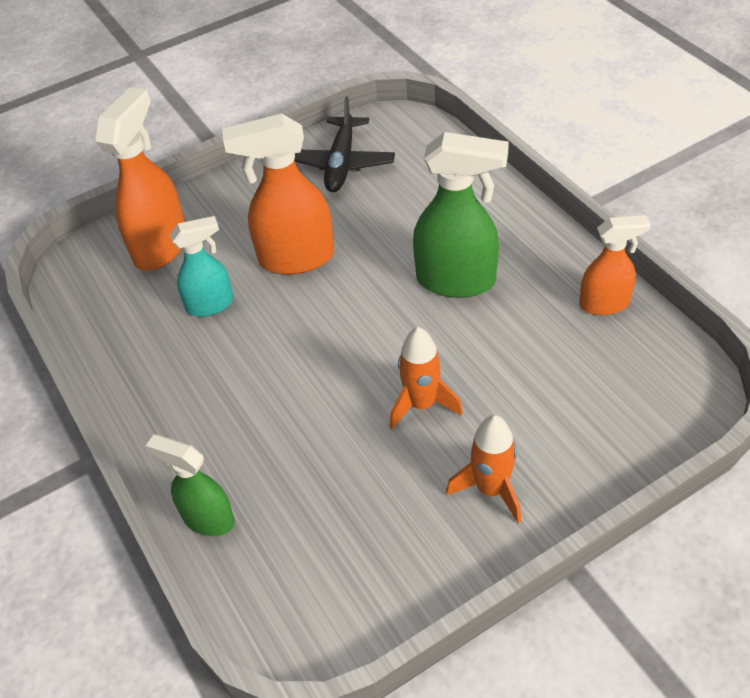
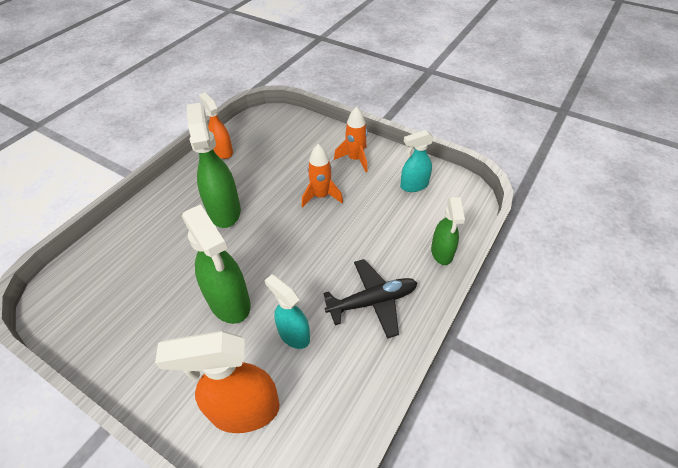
camera: 120 degrees left, 0 degrees up
orange spray bottle [222,114,334,275] -> green spray bottle [182,204,251,324]
black plane [294,97,395,192] -> black plane moved to [323,259,417,339]
none -> turquoise spray bottle [400,130,434,192]

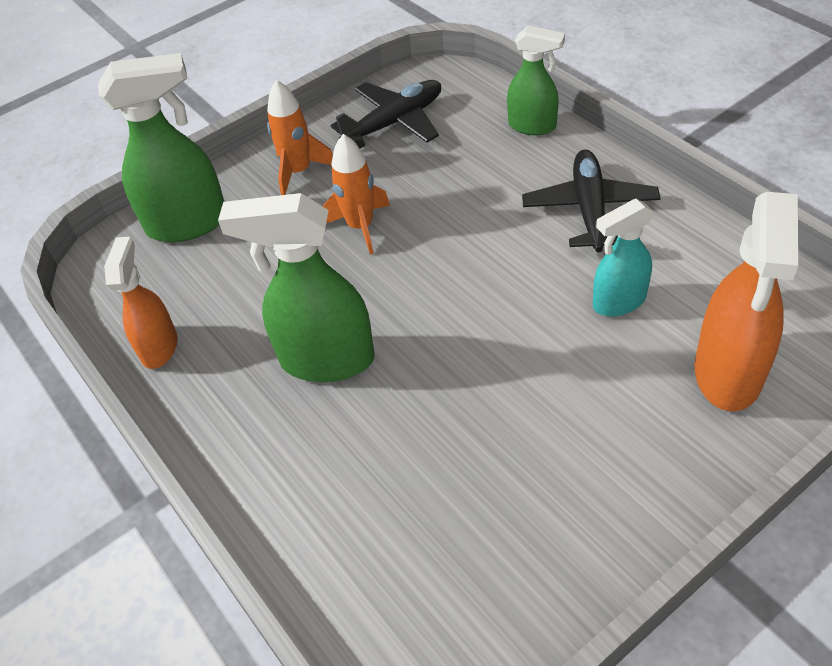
camera: 65 degrees left, 0 degrees up
green spray bottle [182,204,251,324] -> green spray bottle moved to [98,53,224,242]
orange spray bottle [199,92,233,159] -> orange spray bottle turned 105 degrees clockwise [104,237,178,369]
turquoise spray bottle [400,130,434,192] -> black plane [331,80,441,148]

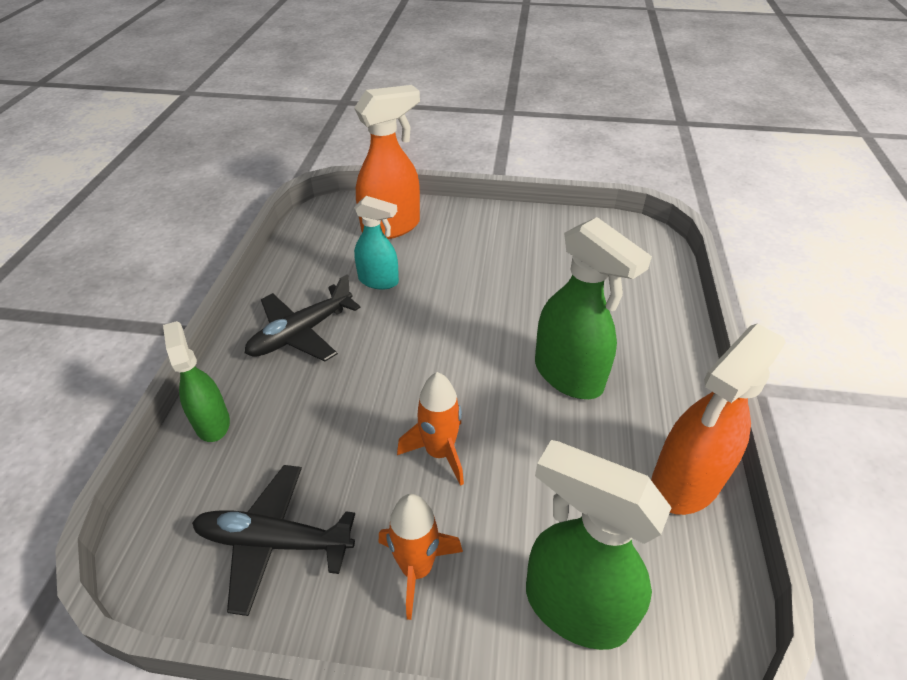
camera: 140 degrees left, 5 degrees down
orange spray bottle [104,237,178,369] -> orange spray bottle [651,323,786,515], size x1.62

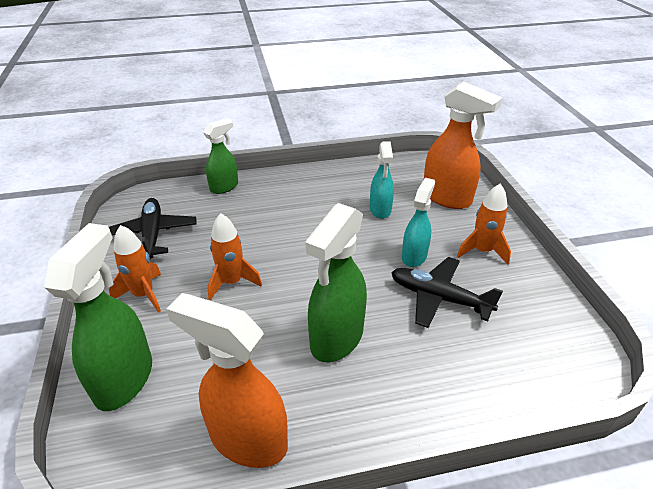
camera: 70 degrees right, 5 degrees down
black plane [245,275,361,362] -> black plane moved to [391,257,503,328]
none -> turquoise spray bottle [402,178,435,267]
none -> orange rocket [457,183,511,265]

